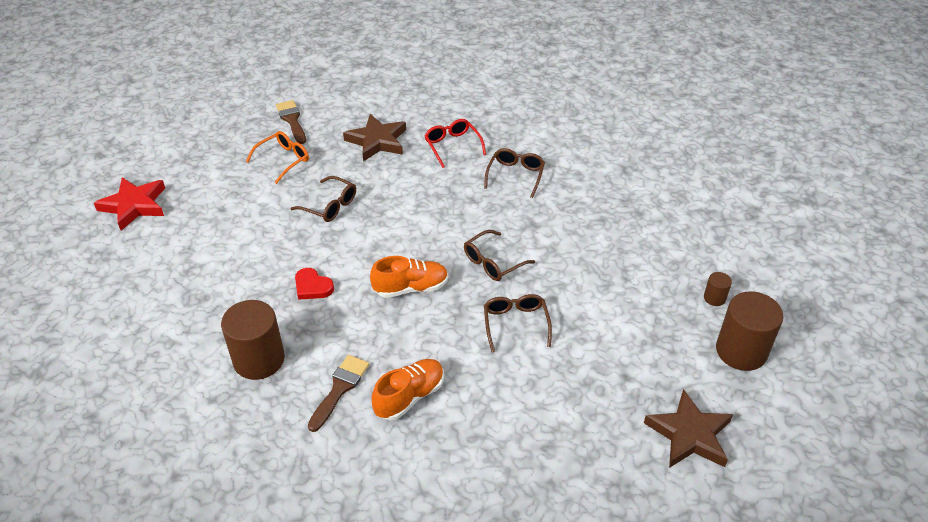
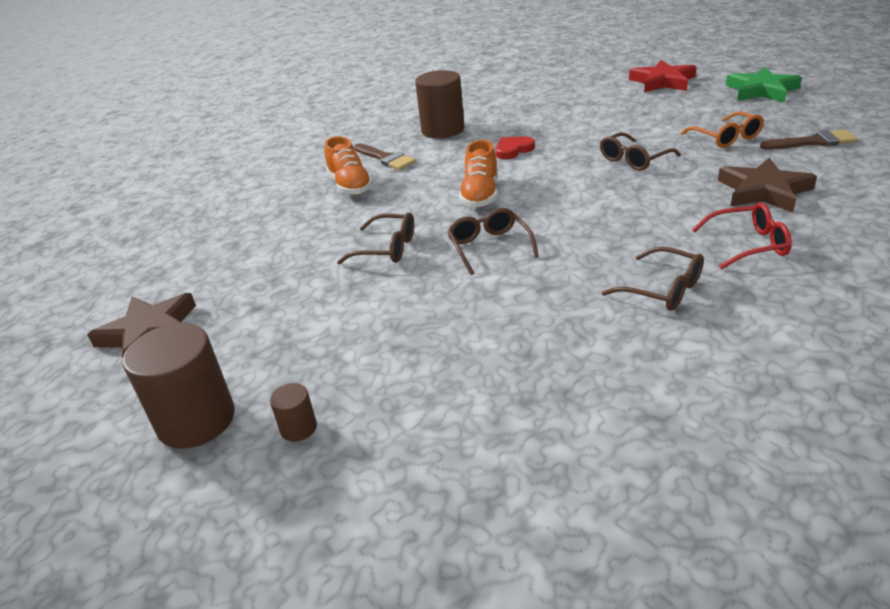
camera: 115 degrees right, 10 degrees down
none -> green star [726,67,802,102]

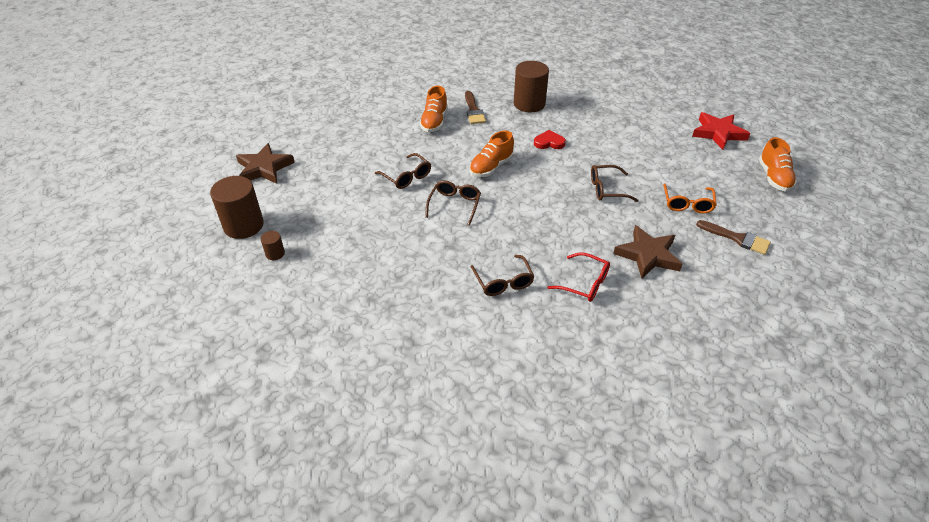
camera: 30 degrees right, 10 degrees up
green star [726,67,802,102] -> orange shoe [759,137,797,192]

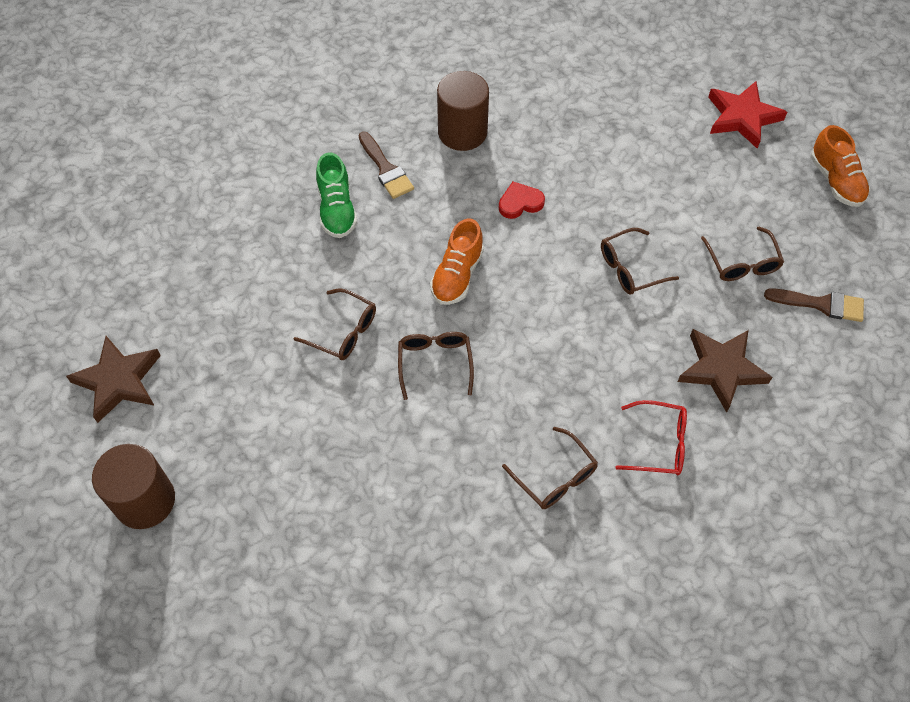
camera: 20 degrees left, 15 degrees up
brown cylinder [261,231,285,260] -> none
orange shoe [419,86,448,132] -> green shoe [316,153,358,238]
orange glasses [663,183,717,214] -> brown glasses [701,227,784,281]

